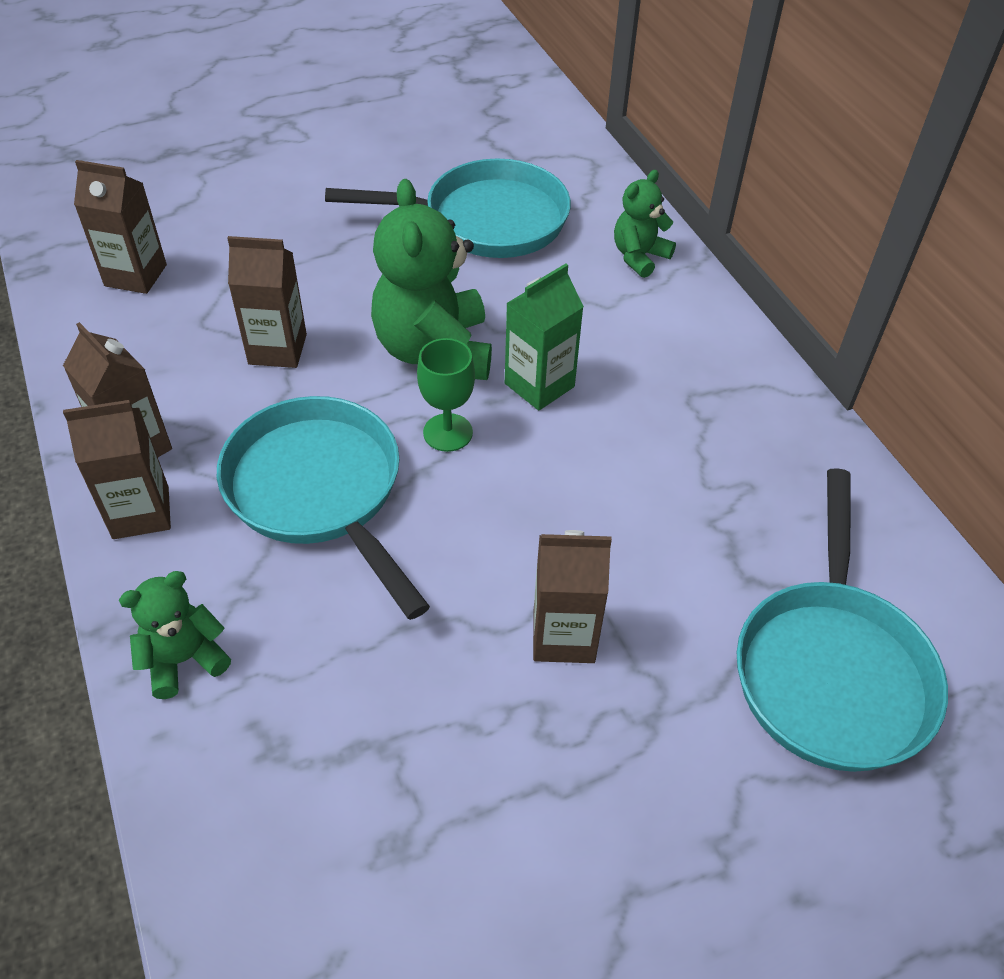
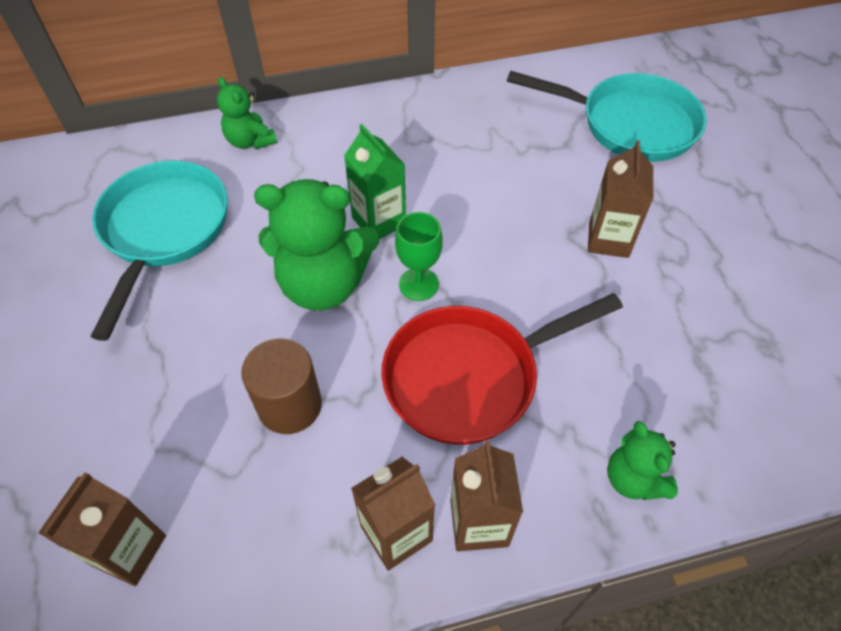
camera: 80 degrees left, 5 degrees up
turquoise pan [217,396,430,620] -> red pan [381,293,623,445]
brown carton [227,236,307,368] -> brown cylinder [241,339,322,434]

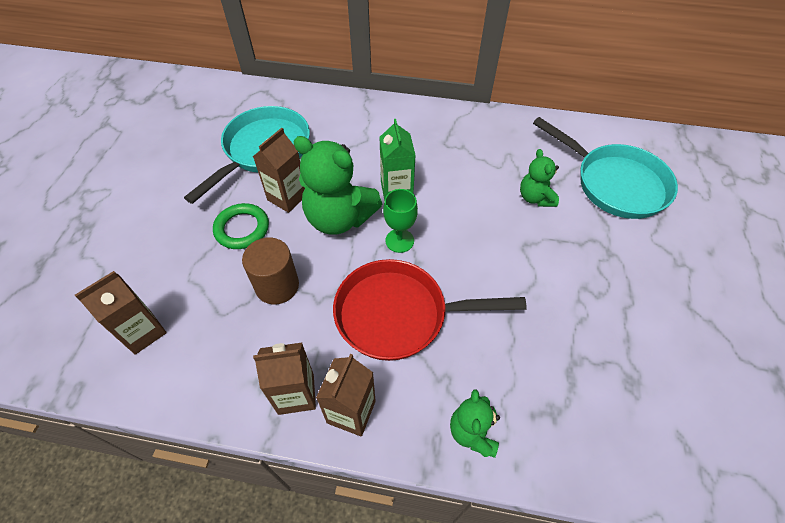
camera: 25 degrees right, 0 degrees up
green teddy bear [217,77,277,150] -> green teddy bear moved to [520,149,559,207]
brown carton [588,140,653,258] -> brown carton moved to [253,128,305,213]
none -> green ring [213,203,269,249]

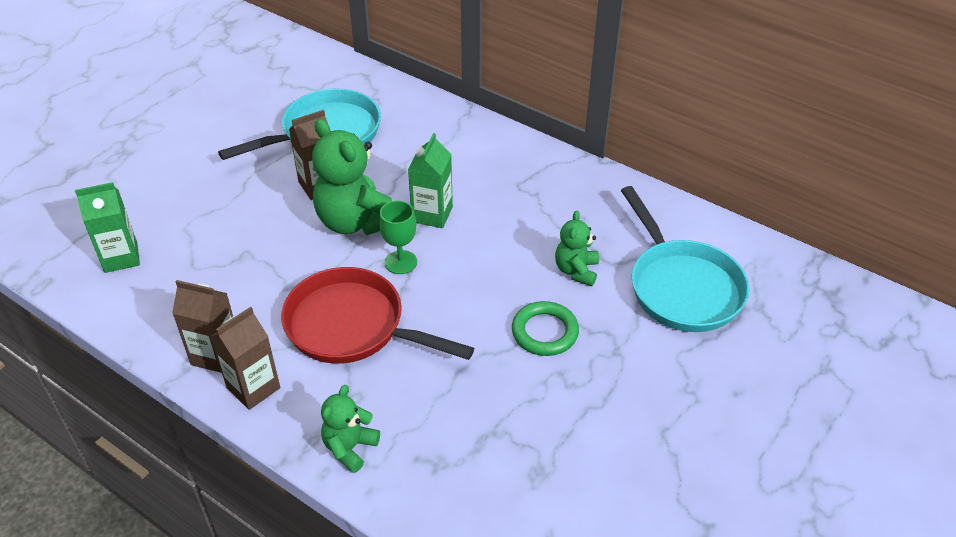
camera: 25 degrees right, 10 degrees down
brown carton [75,271,167,355] -> green carton [75,182,140,273]
green ring [213,203,269,249] -> green ring moved to [512,301,579,356]
brown cylinder [242,238,299,304] -> none

